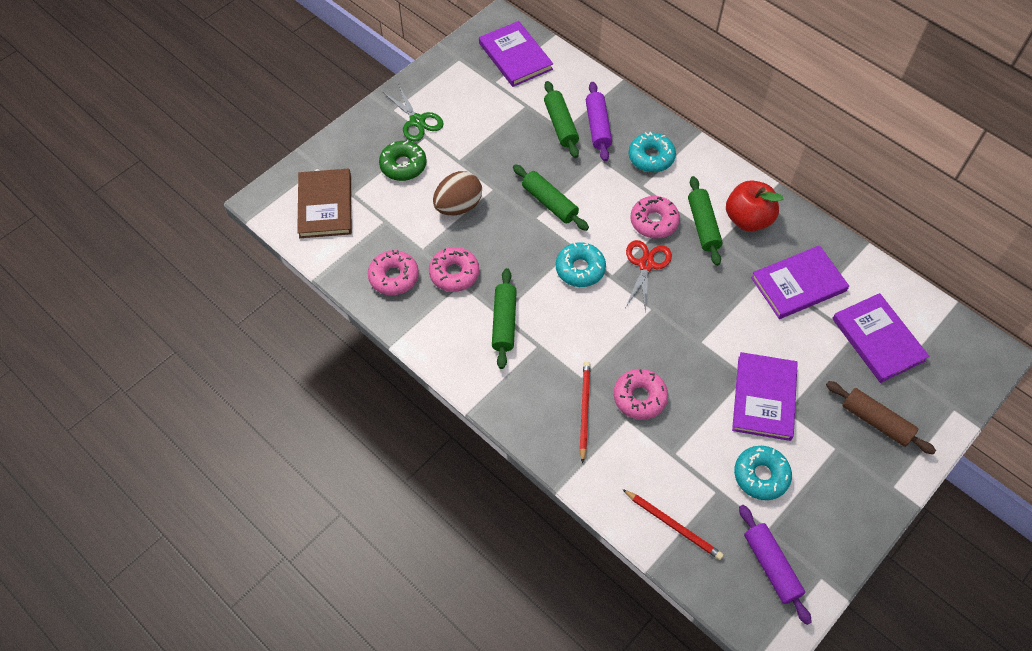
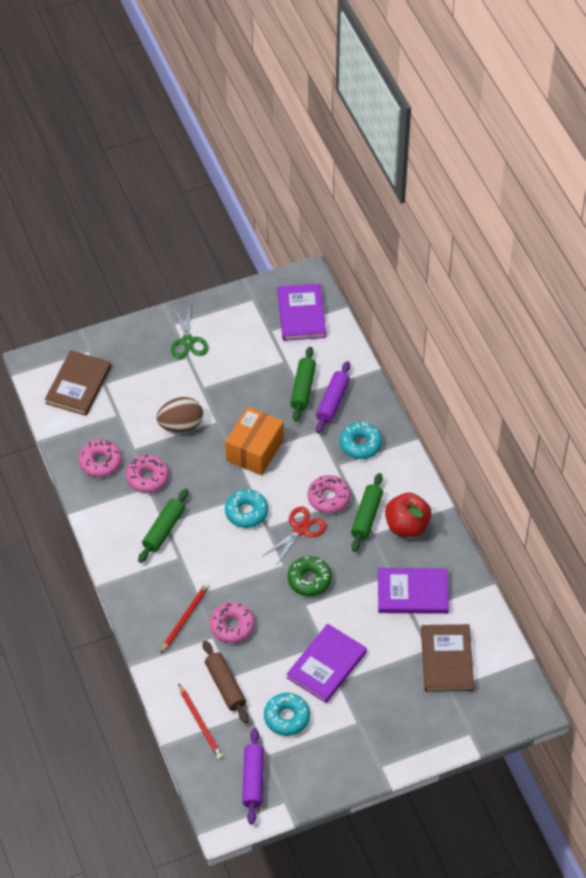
camera: 25 degrees right, 5 degrees down
green donut [379,140,427,181] -> green donut moved to [288,556,332,596]
green rolling pin [513,164,589,231] -> orange box [225,407,284,475]
brown rolling pin [826,381,936,454] -> brown rolling pin moved to [203,641,249,723]
purple book [832,293,930,383] -> brown book [421,624,474,692]

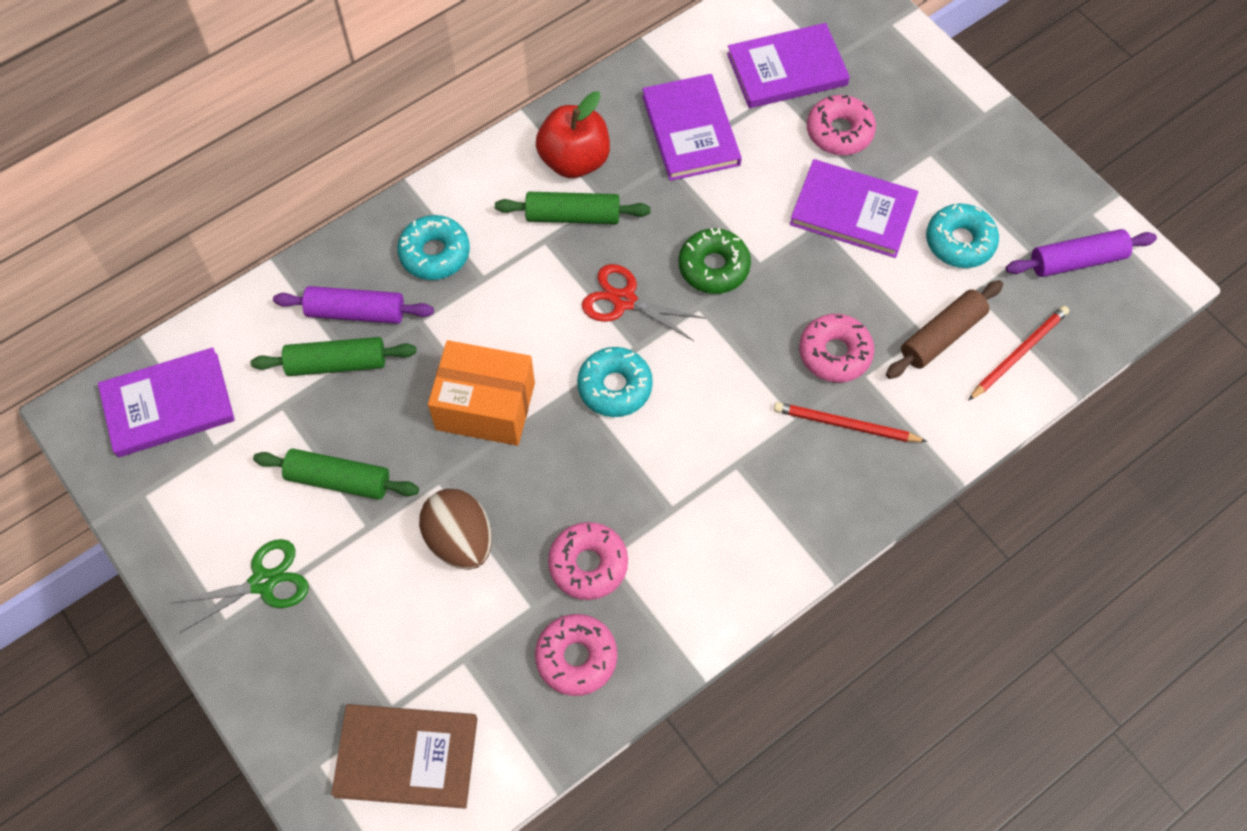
camera: 105 degrees left, 10 degrees up
green rolling pin [138,489,189,563] -> green rolling pin moved to [253,449,419,500]
pink donut [307,475,351,514] -> pink donut moved to [807,95,876,155]
brown book [421,624,474,692] -> purple book [727,23,850,108]

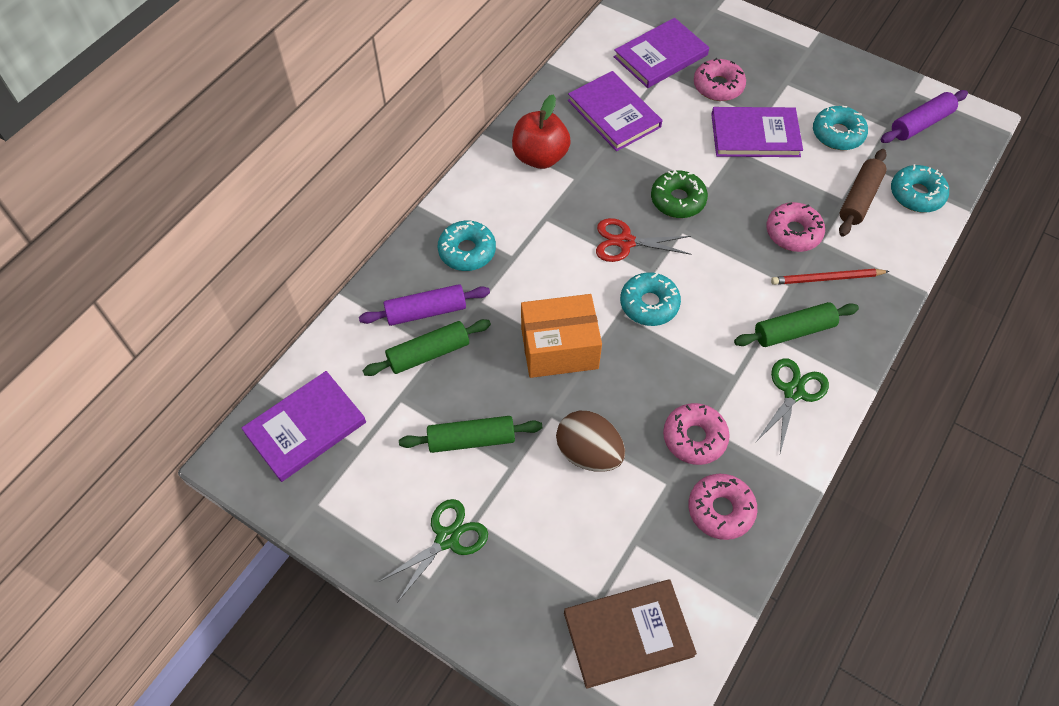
camera: 20 degrees left, 5 degrees down
green rolling pin [495,192,651,224] -> green rolling pin moved to [734,302,859,347]
red pencil [968,306,1069,401] -> turquoise donut [891,164,949,212]
none -> green scissors [756,358,829,453]

